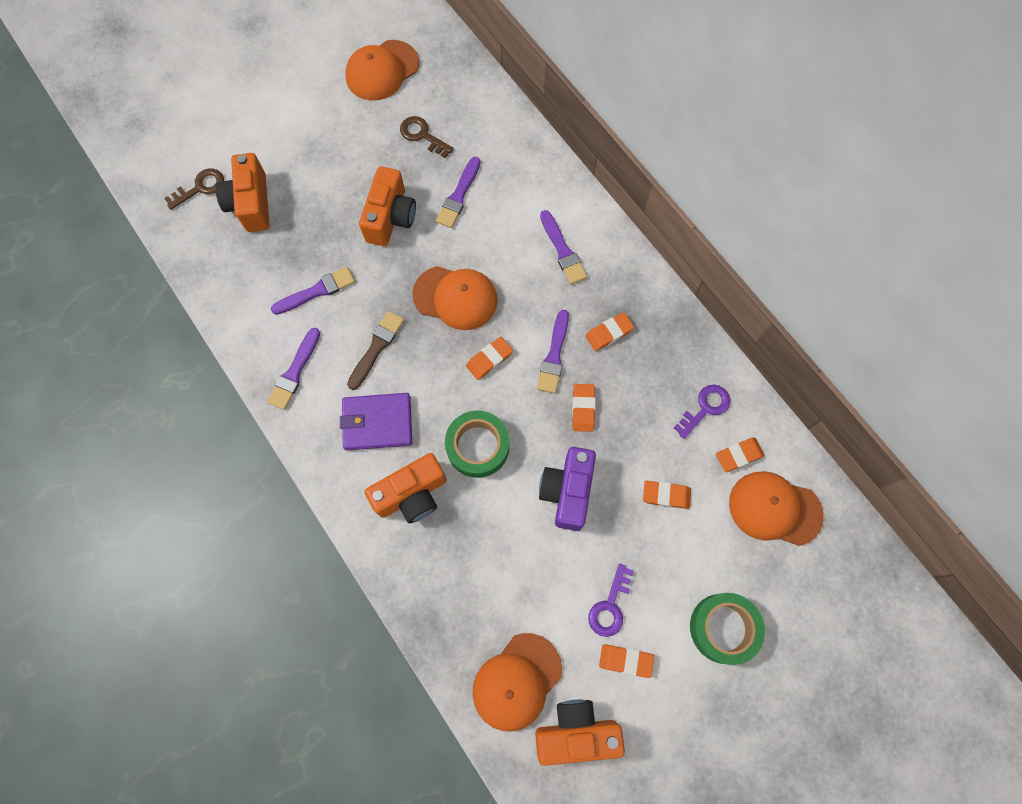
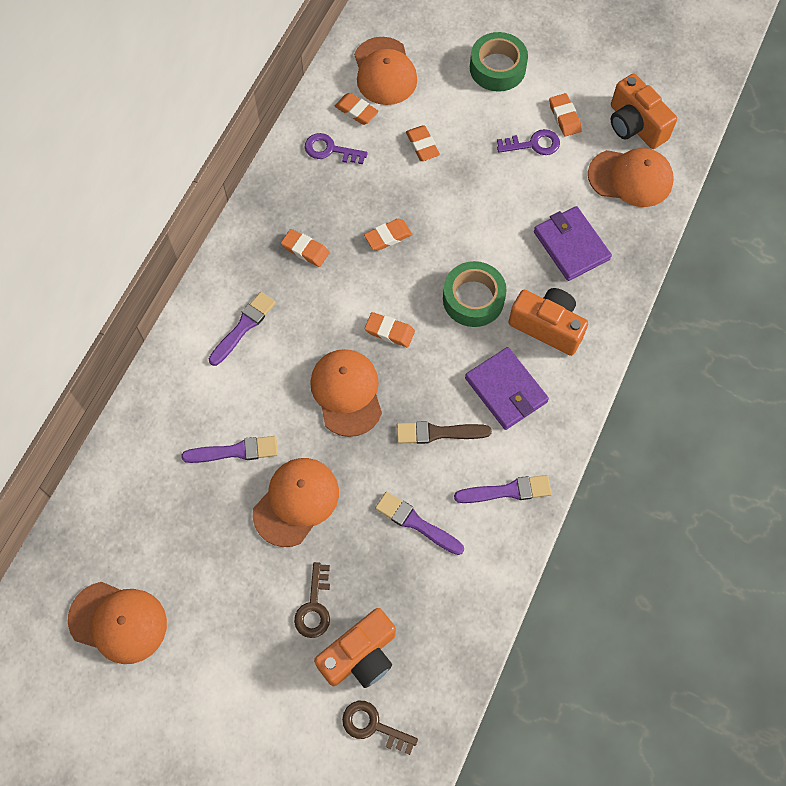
camera: 120 degrees left, 5 degrees down
orange camera [359,166,416,246] -> orange cap [253,458,339,547]
brown key [400,116,454,158] -> brown key moved to [294,562,330,638]
purple brush [537,310,569,393] -> none
purple camera [539,447,596,531] -> none
none -> purple wallet [534,206,612,281]

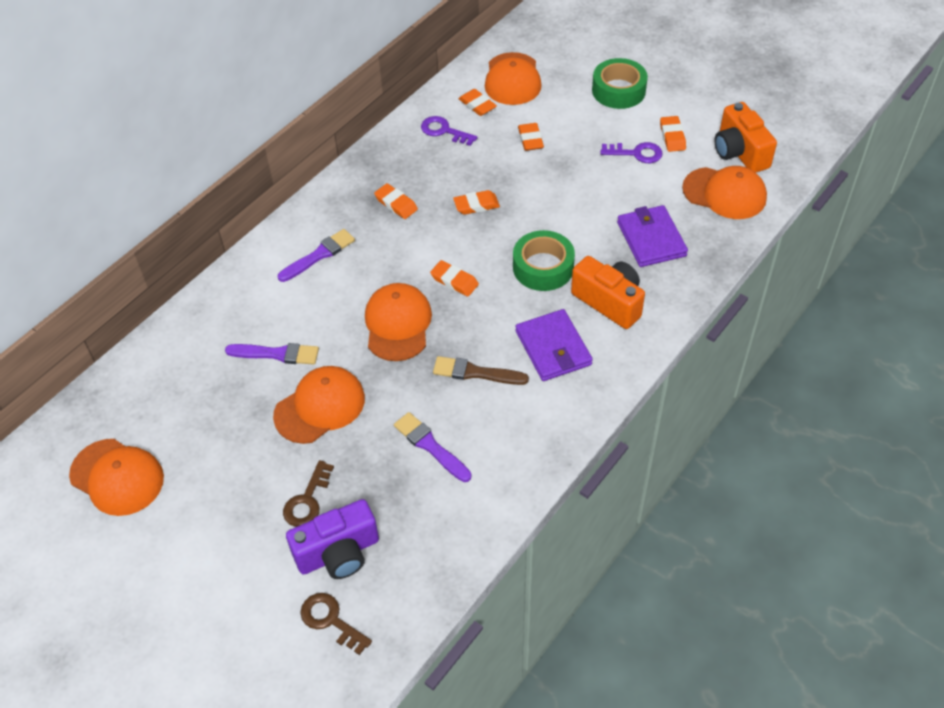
camera: 15 degrees right, 15 degrees down
orange camera [314,608,396,688] -> purple camera [286,499,379,579]
purple brush [454,475,552,503] -> none

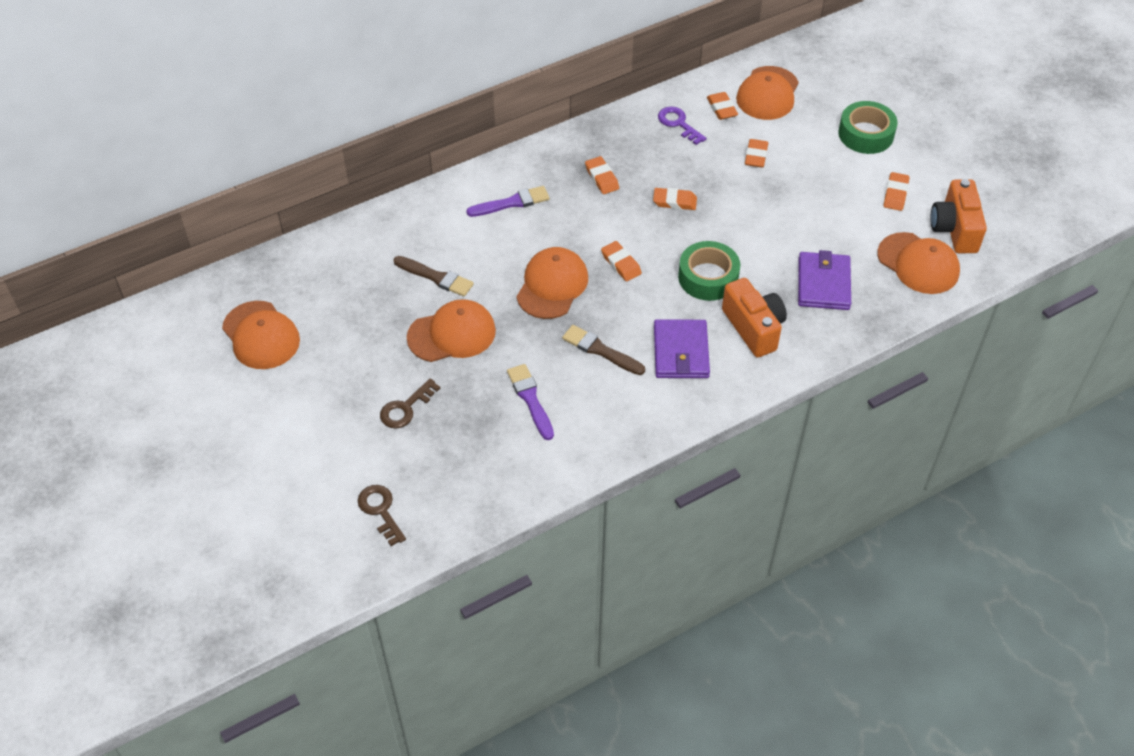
camera: 20 degrees right, 0 degrees up
purple brush [225,343,319,364] -> brown brush [394,256,474,297]
purple camera [286,499,379,579] -> none
purple key [600,142,663,163] -> none

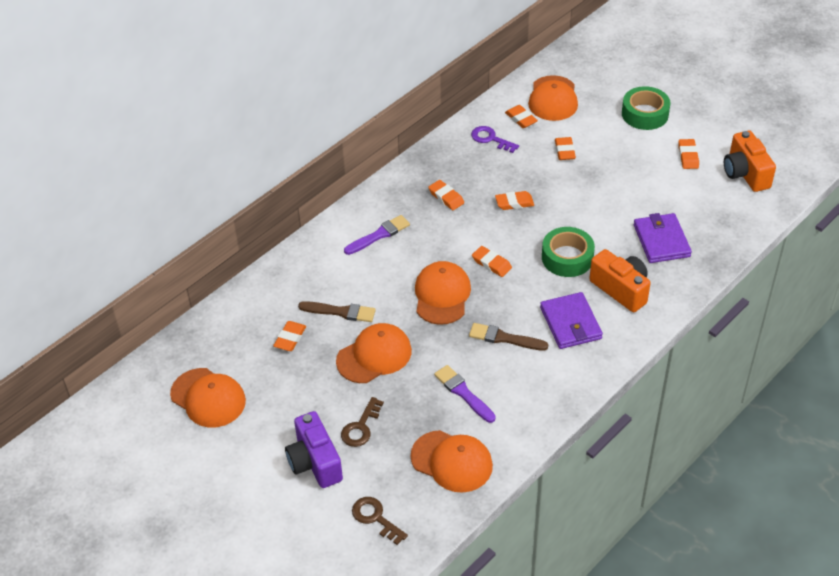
camera: 15 degrees left, 5 degrees down
orange cap [877,232,960,294] -> orange cap moved to [410,430,493,493]
none -> orange eraser [273,321,306,351]
none -> purple camera [285,411,343,488]

